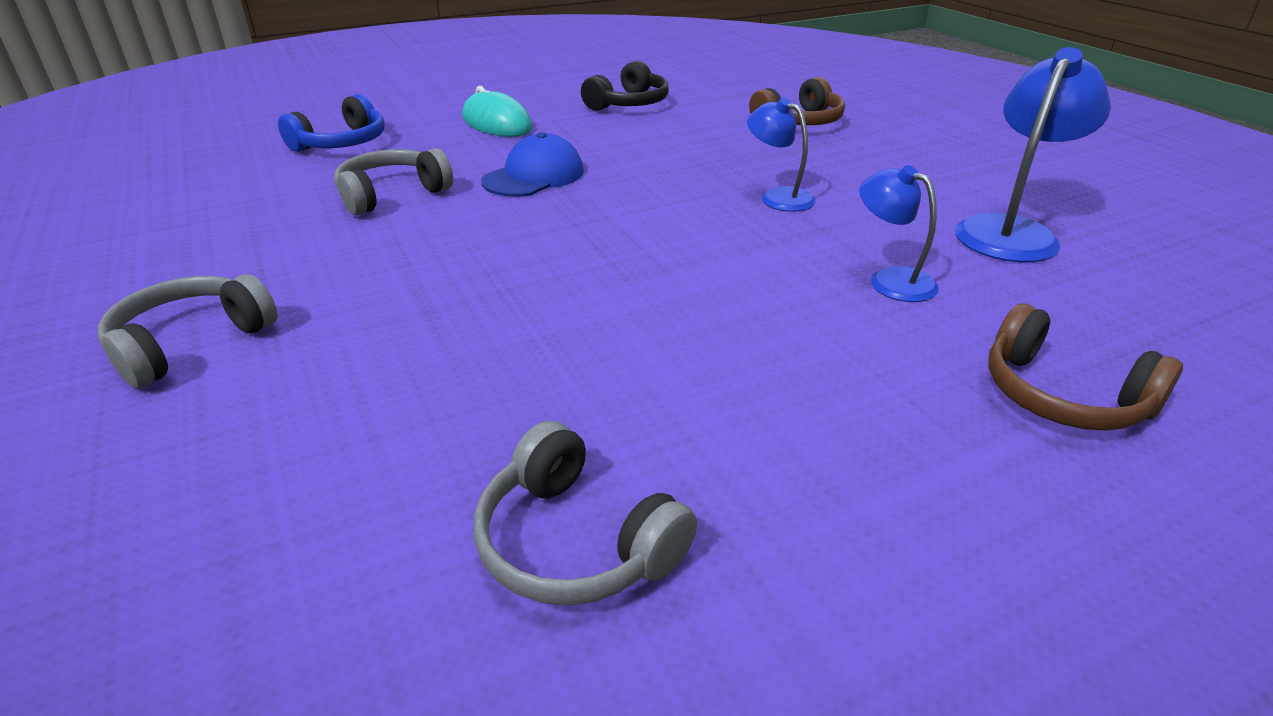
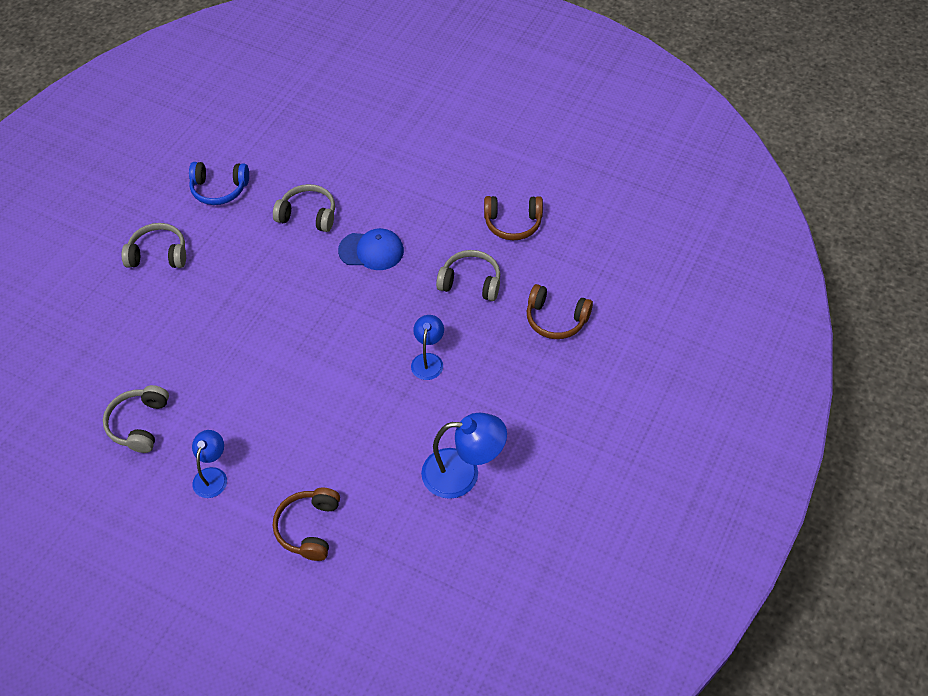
camera: 55 degrees right, 20 degrees up
blue headphones [278,94,385,152] -> blue headphones moved to [189,162,249,205]
turquoise mouse [462,86,532,137] -> none
black headphones [581,61,669,111] -> brown headphones [484,196,543,240]
blue lamp [859,165,939,302] -> blue lamp moved to [192,430,227,498]
none -> grey headphones [436,250,500,301]

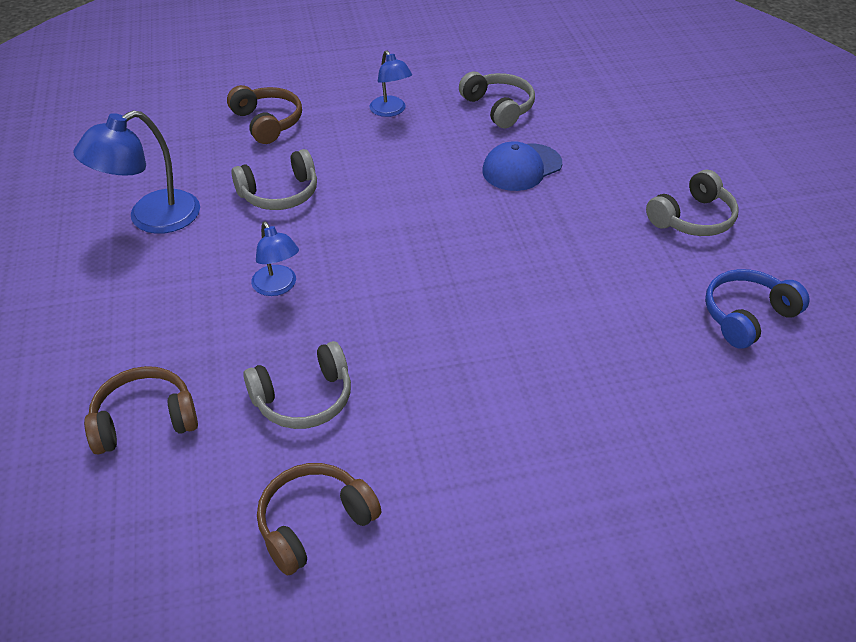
camera: 140 degrees right, 10 degrees down
grey headphones [273,184,335,232] -> grey headphones moved to [231,149,317,210]
blue cap [338,228,404,270] -> blue cap moved to [482,141,562,191]

